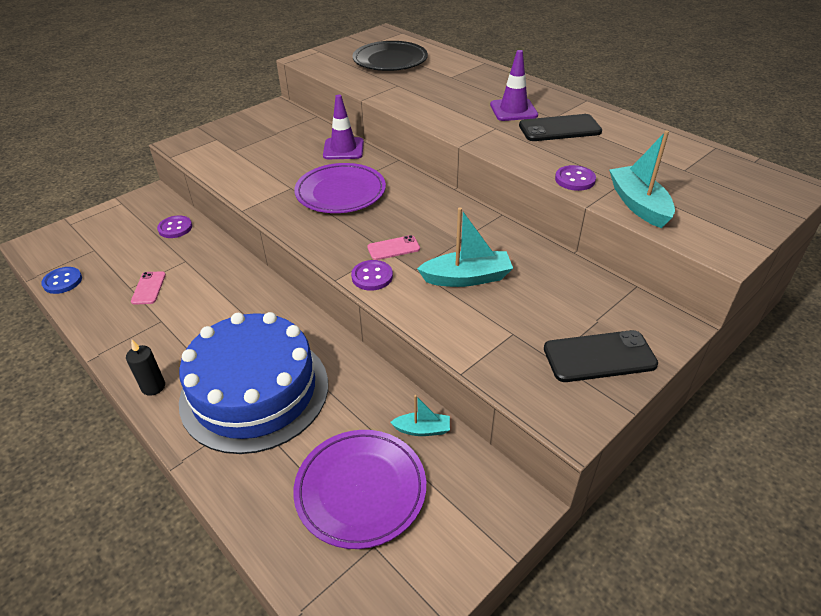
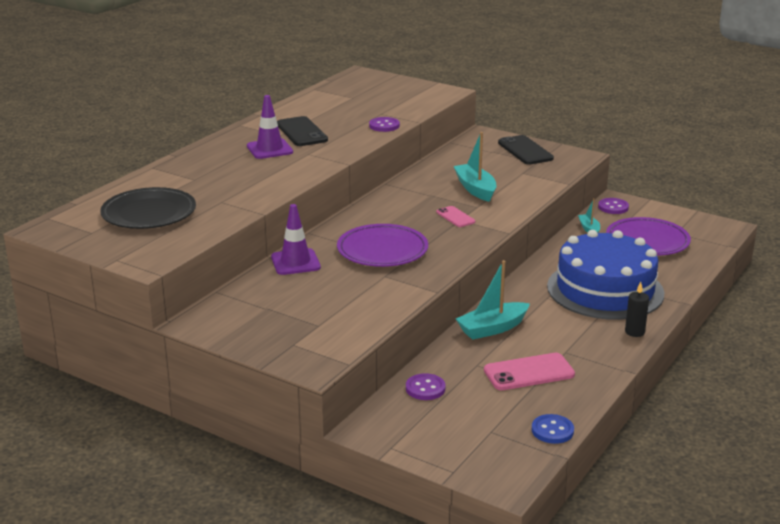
camera: 105 degrees left, 15 degrees down
pink phone [131,271,166,305] -> pink phone [484,353,575,390], size x1.71
purple button [351,260,393,291] -> purple button moved to [598,198,629,214]
turquoise boat [609,131,675,228] -> turquoise boat moved to [456,260,530,340]

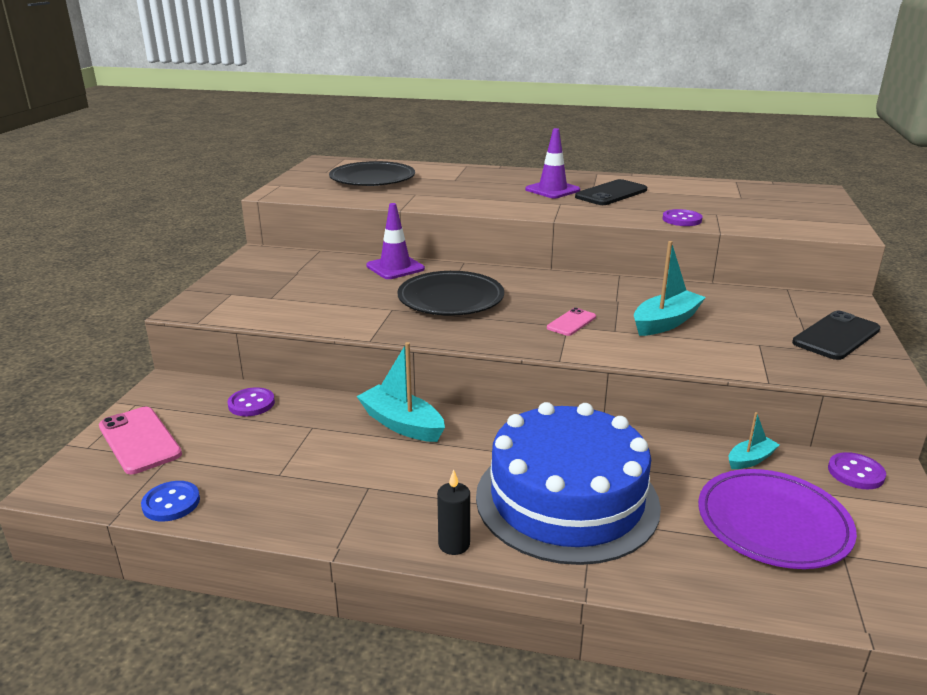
camera: 70 degrees right, 0 degrees up
purple plate [337,224,428,267] -> black plate [397,271,504,316]
pink phone [484,353,575,390] -> pink phone moved to [99,407,182,474]

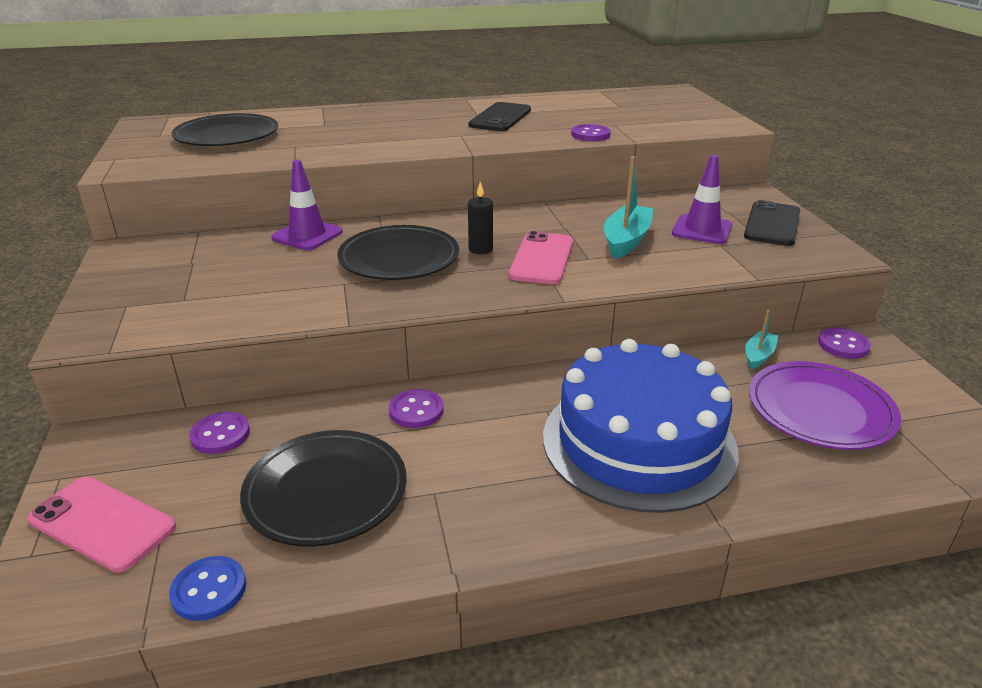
camera: 25 degrees left, 5 degrees up
turquoise boat [357,342,445,442] -> purple button [389,389,444,428]
black candle [437,470,470,555] -> black candle moved to [468,182,493,254]
purple traffic cone [525,128,580,198] -> purple traffic cone moved to [672,155,732,244]
pink phone [547,308,596,336] -> pink phone [509,231,573,284], size x1.71
none -> black plate [240,430,407,547]

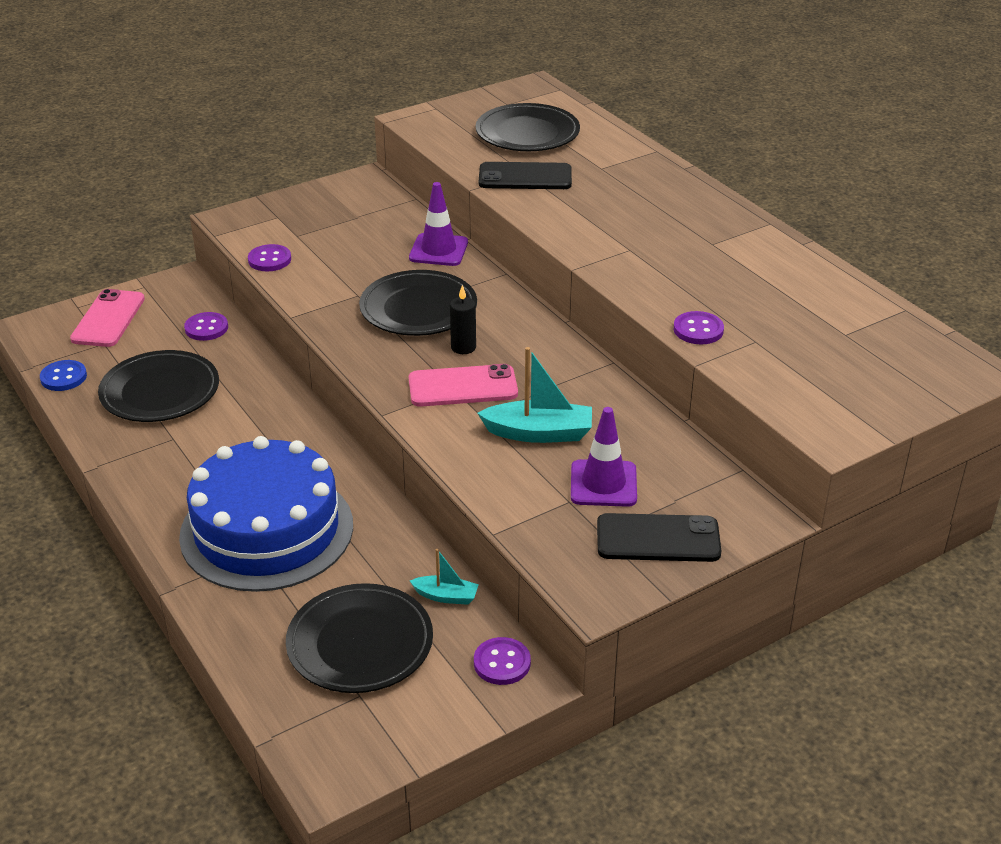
camera: 70 degrees right, 5 degrees up
purple button [389,389,444,428] -> purple button moved to [248,244,291,271]
black phone [469,102,531,131] -> black phone moved to [479,162,572,189]
purple plate [749,361,901,450] -> black plate [286,583,433,693]

